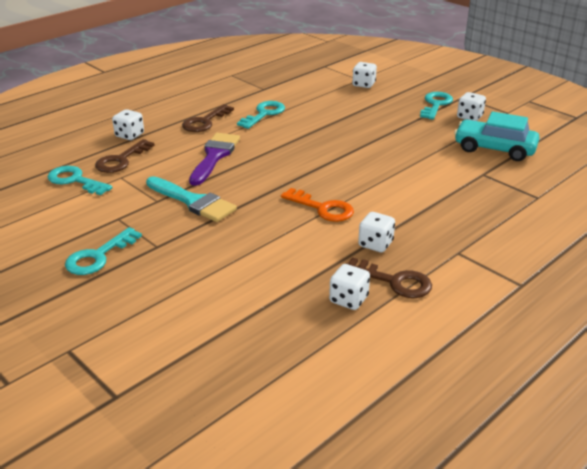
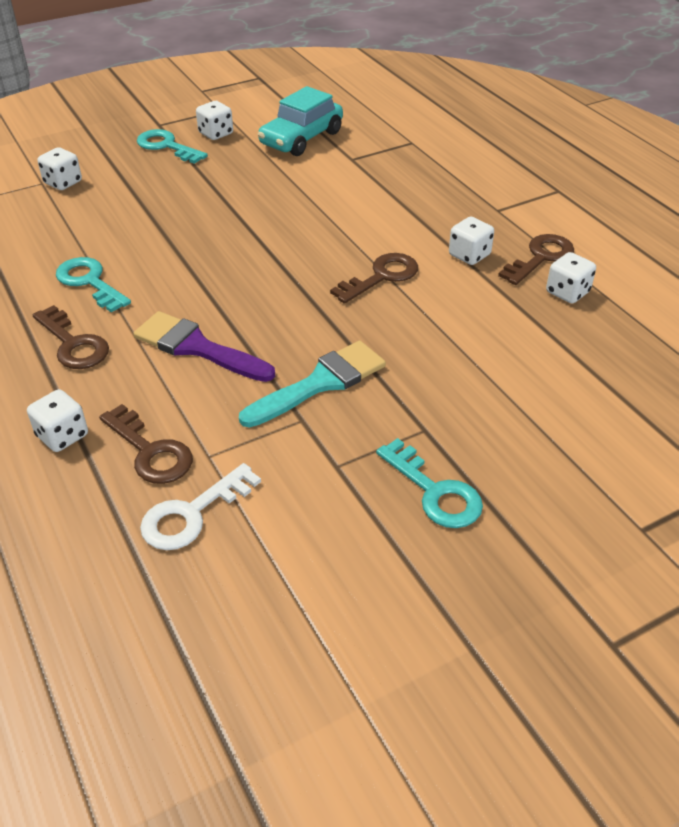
camera: 75 degrees left, 10 degrees up
turquoise key [47,166,113,195] -> white key [140,463,261,550]
orange key [281,188,354,222] -> brown key [330,253,418,304]

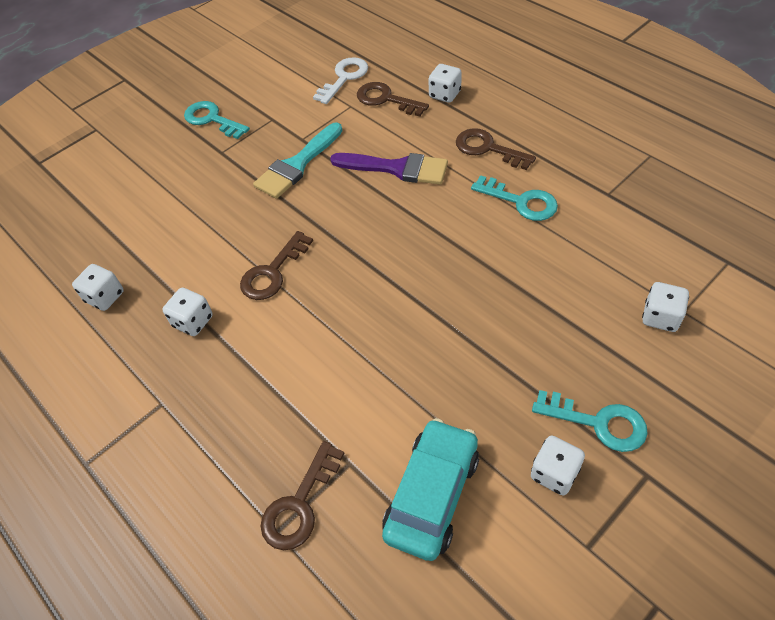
camera: 170 degrees right, 10 degrees up
brown key [498,234,574,285] -> brown key moved to [261,441,344,550]

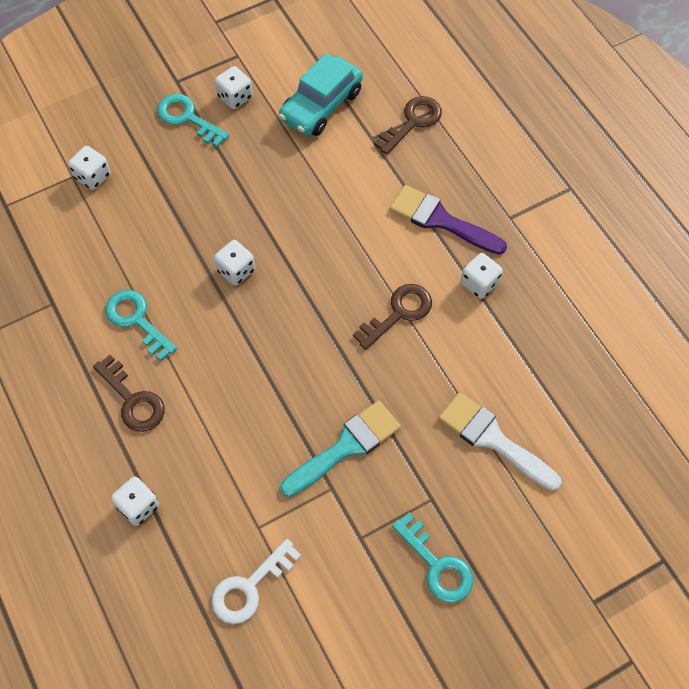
camera: 170 degrees left, 10 degrees up
white dice [72,264,124,311] -> white dice moved to [214,240,255,286]
purple brush [330,153,448,184] -> purple brush moved to [390,185,507,255]
brown key [357,82,429,117] -> none
none -> white brush [438,392,561,491]

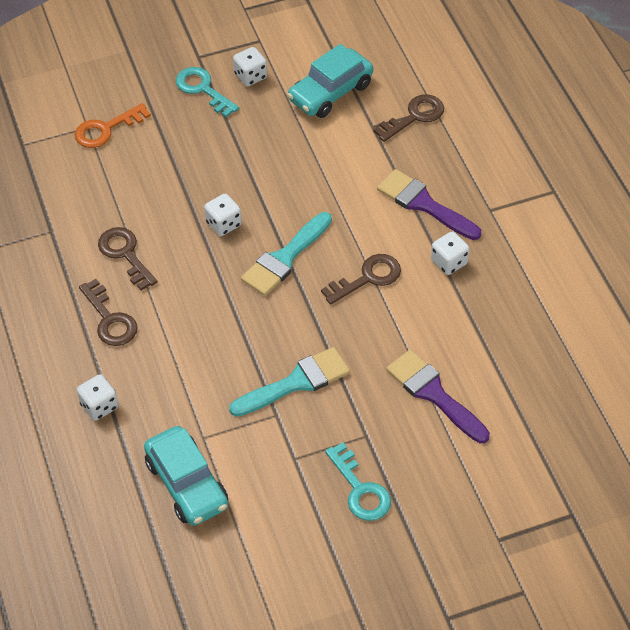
camera: 10 degrees right, 10 degrees down
white dice [68,146,110,190] -> orange key [75,103,151,148]
turquoise key [105,290,177,361] -> brown key [98,227,158,291]
white key [212,539,301,624] -> turquoise car [144,426,228,526]
white brush [438,392,561,491] -> purple brush [386,350,490,443]
none -> turquoise brush [241,212,332,296]

